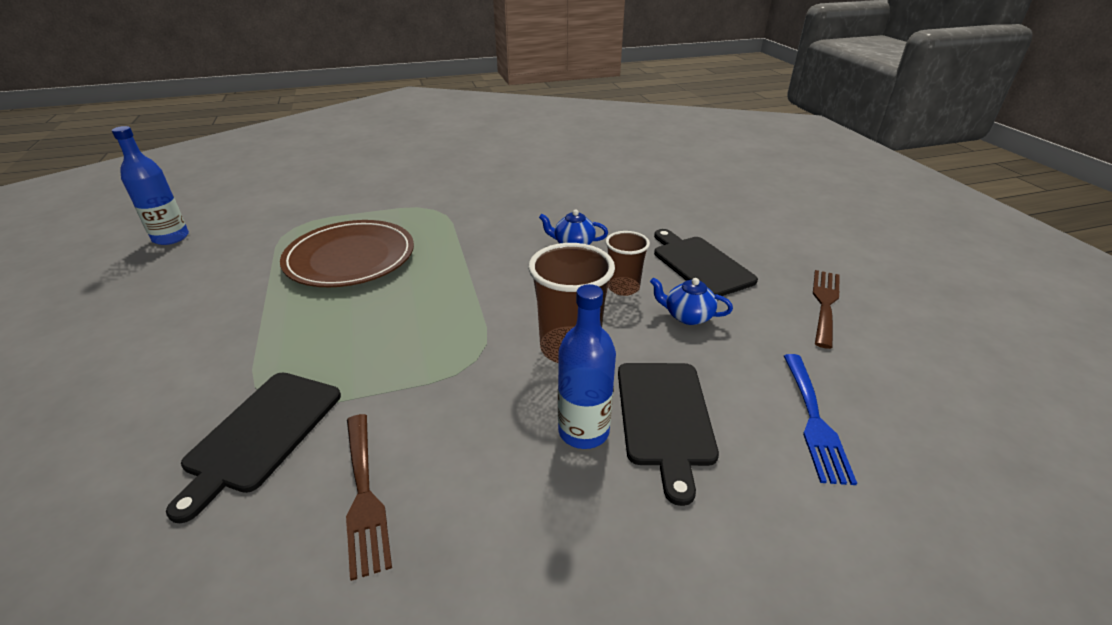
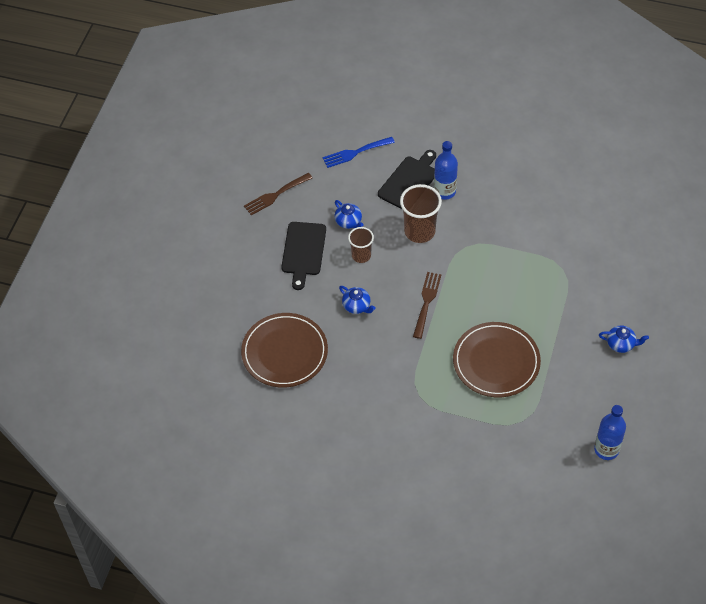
camera: 145 degrees left, 20 degrees up
black cutting board [166,372,341,523] -> none
brown fork [346,414,392,581] -> brown fork moved to [413,272,441,339]
blue fork [784,354,857,485] -> blue fork turned 150 degrees counterclockwise [323,137,395,168]
none -> brown plate [241,313,328,388]
none -> blue teapot [599,325,649,353]

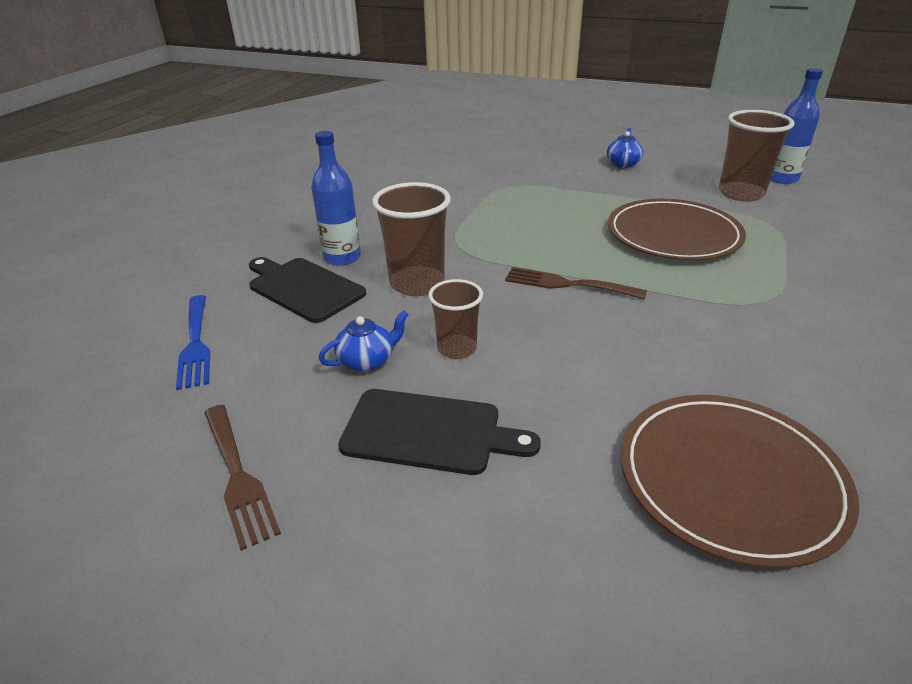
camera: 85 degrees left, 20 degrees down
blue teapot [339,286,375,314] -> none
none -> brown cup [719,110,795,201]

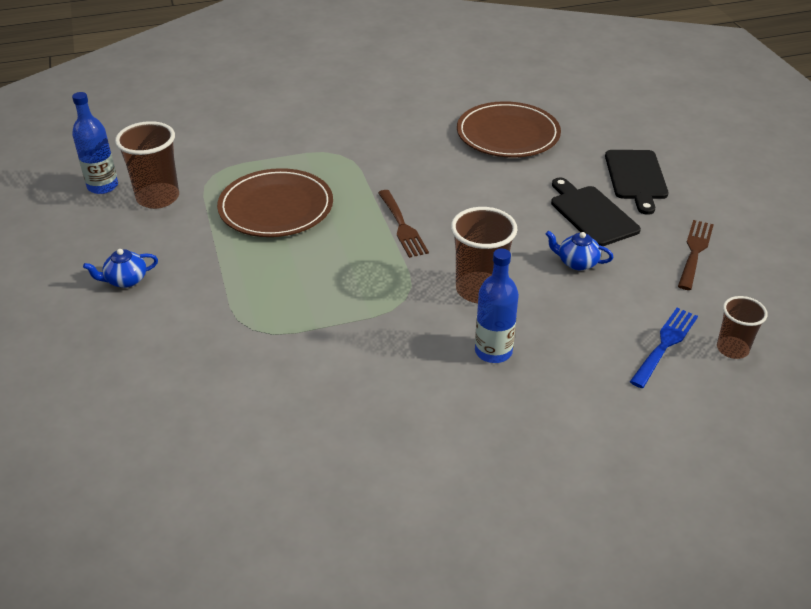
camera: 130 degrees left, 5 degrees up
black cutting board [249,257,366,323] -> black cutting board moved to [605,150,669,215]
brown cup [428,279,483,359] -> brown cup moved to [717,296,768,359]

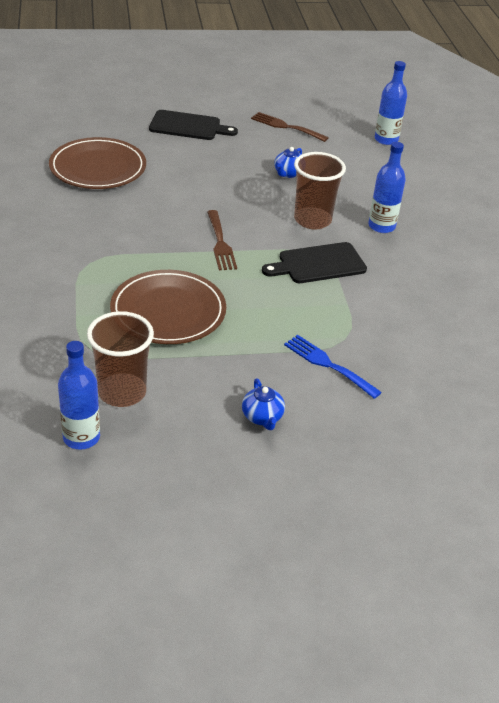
camera: 85 degrees left, 0 degrees up
brown fork [378,190,429,258] -> brown fork turned 90 degrees clockwise [207,210,237,270]
black cutting board [551,178,641,246] -> black cutting board moved to [262,242,367,283]
blue fork [630,308,698,388] -> blue fork moved to [284,335,382,399]
brown cup [717,296,768,359] -> blue bottle [375,61,407,145]

